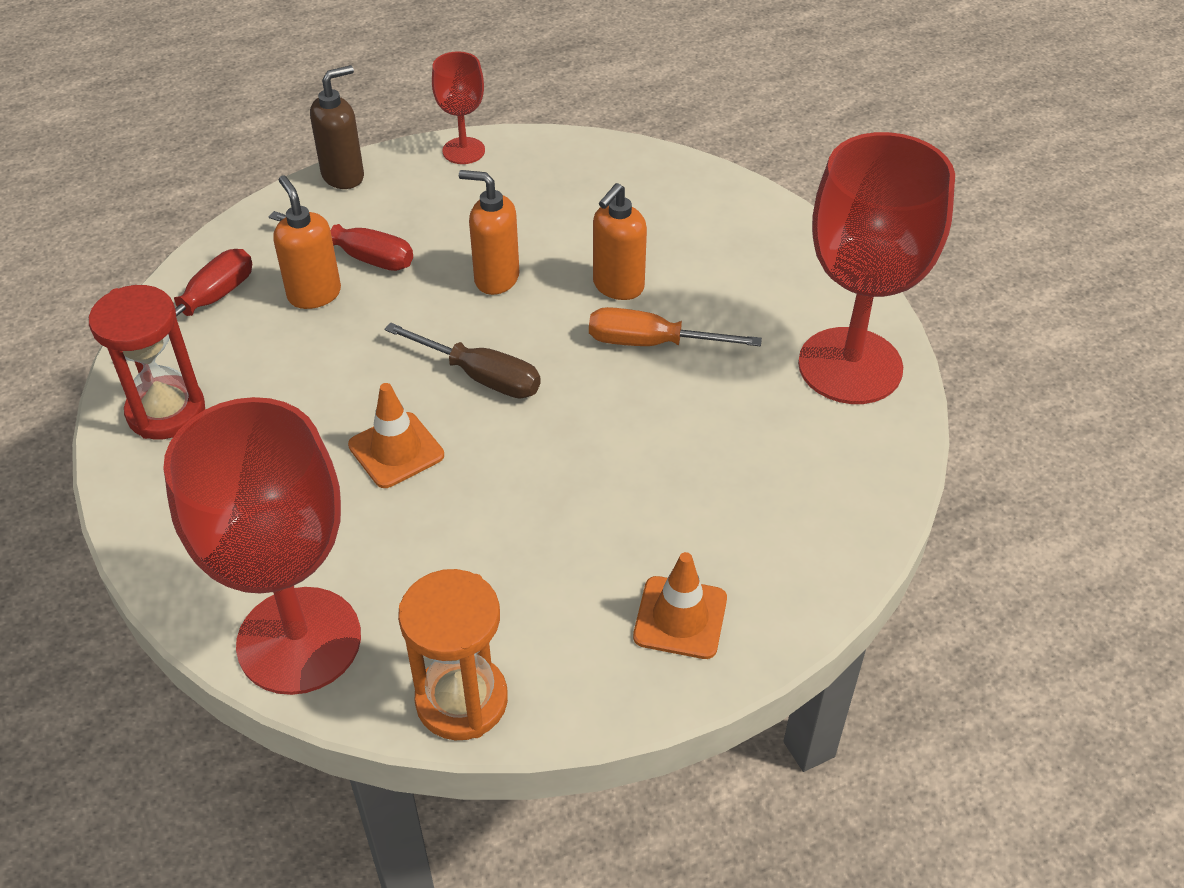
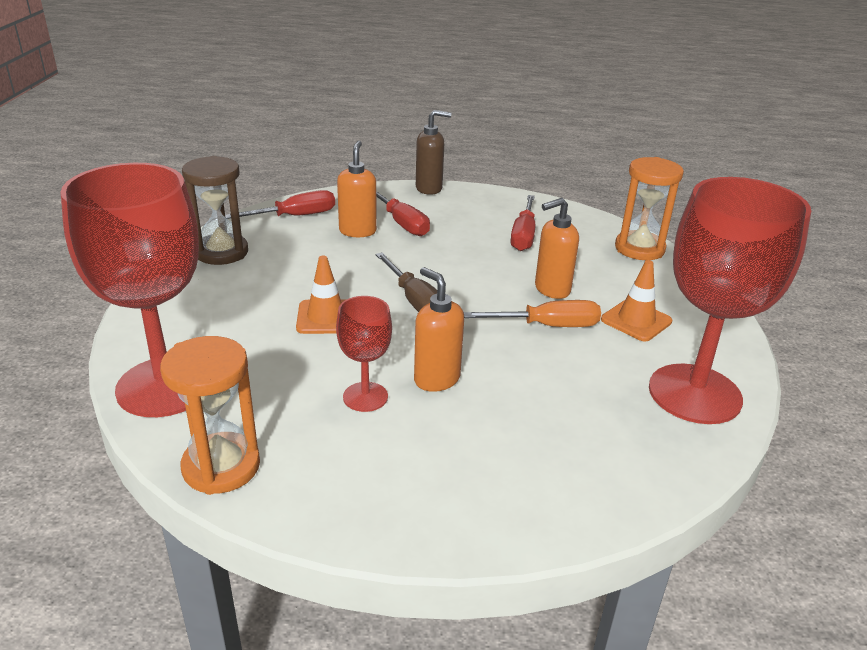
camera: 30 degrees right, 15 degrees down
red hourglass [89,285,205,439] -> brown hourglass [182,156,248,265]
red goblet [432,51,485,164] -> red goblet moved to [336,296,392,412]
orange soap dispenser [459,170,519,295] -> orange soap dispenser moved to [414,267,464,392]
orange screwdriver [589,307,762,346] -> orange screwdriver turned 135 degrees clockwise [464,300,601,327]
orange traffic cone [633,552,727,659] -> orange traffic cone moved to [601,260,672,341]
none -> red screwdriver [510,195,535,251]
none -> orange hourglass [615,157,684,260]

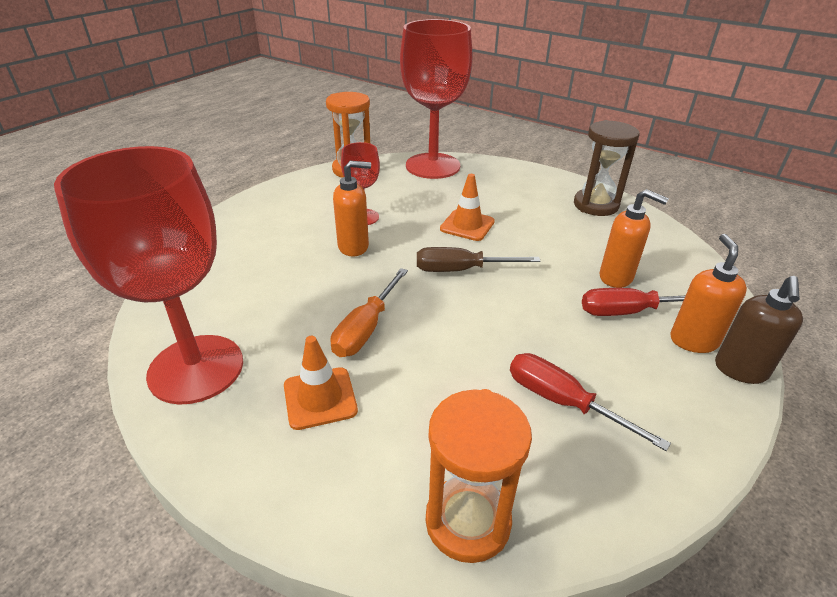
camera: 120 degrees right, 5 degrees up
red screwdriver [225,190,335,219] -> none
orange soap dispenser [535,198,579,299] -> orange soap dispenser moved to [670,234,747,353]

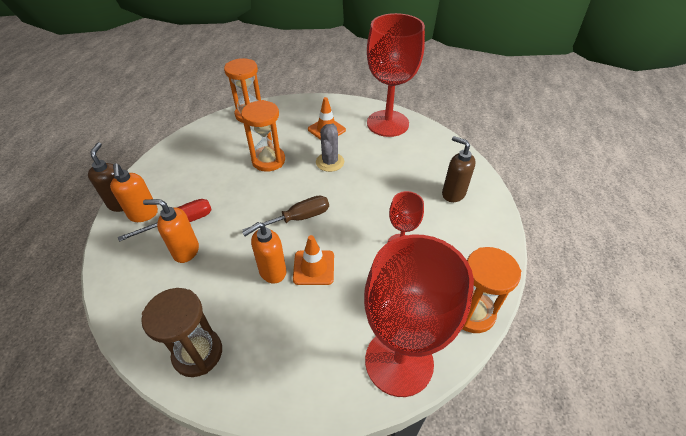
camera: 155 degrees right, 10 degrees up
orange screwdriver [330,268,408,357] -> grey cactus [316,124,344,172]
orange soap dispenser [333,161,371,256] -> orange soap dispenser moved to [242,222,286,283]
red screwdriver [510,353,671,451] -> none
none -> orange hourglass [241,100,285,172]
none -> brown soap dispenser [442,136,476,202]

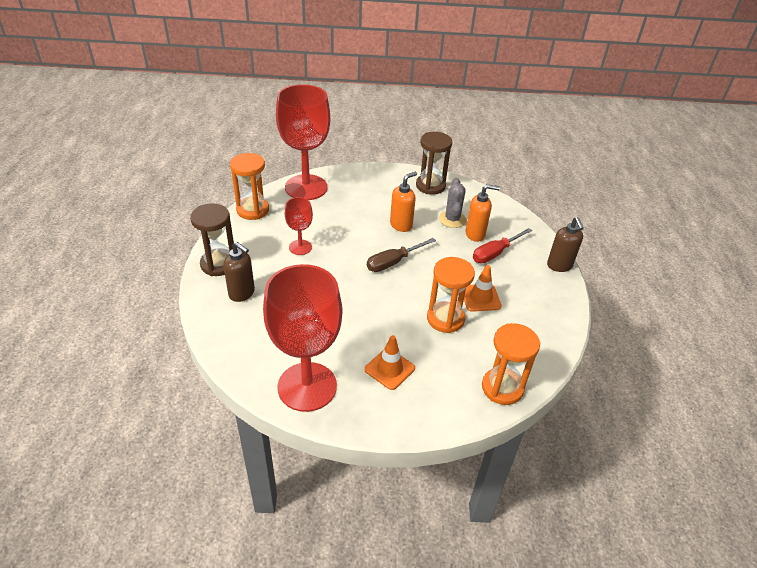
camera: 170 degrees right, 5 degrees down
orange soap dispenser [110,164,158,222] -> none
orange traffic cone [293,235,334,285] -> orange traffic cone moved to [464,265,501,312]
grey cactus [316,124,344,172] -> grey cactus moved to [439,178,466,228]
none -> brown hourglass [190,203,234,276]

